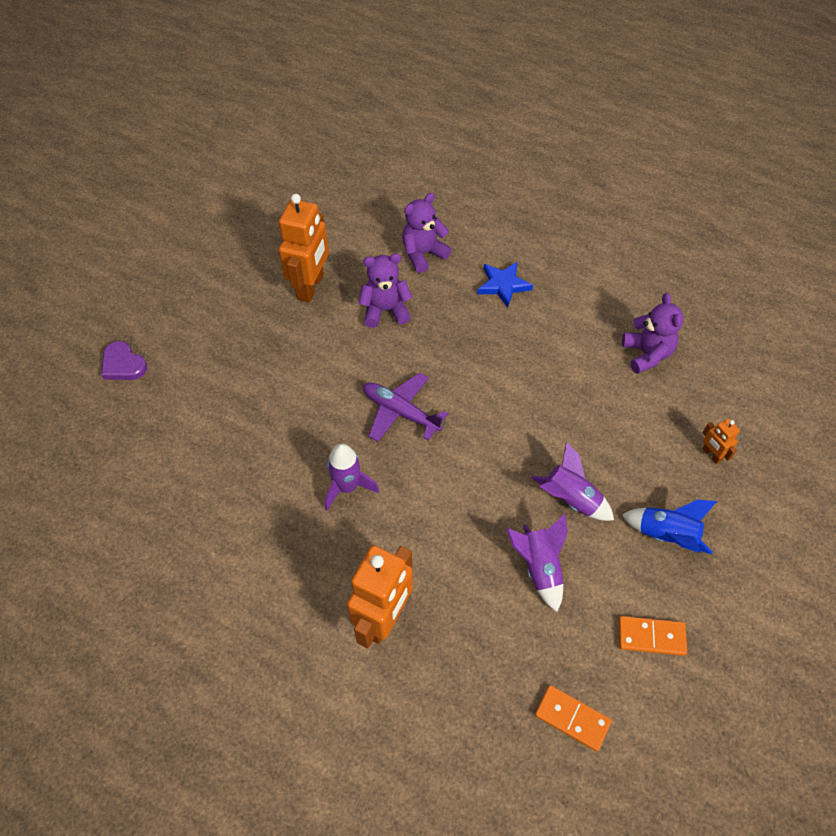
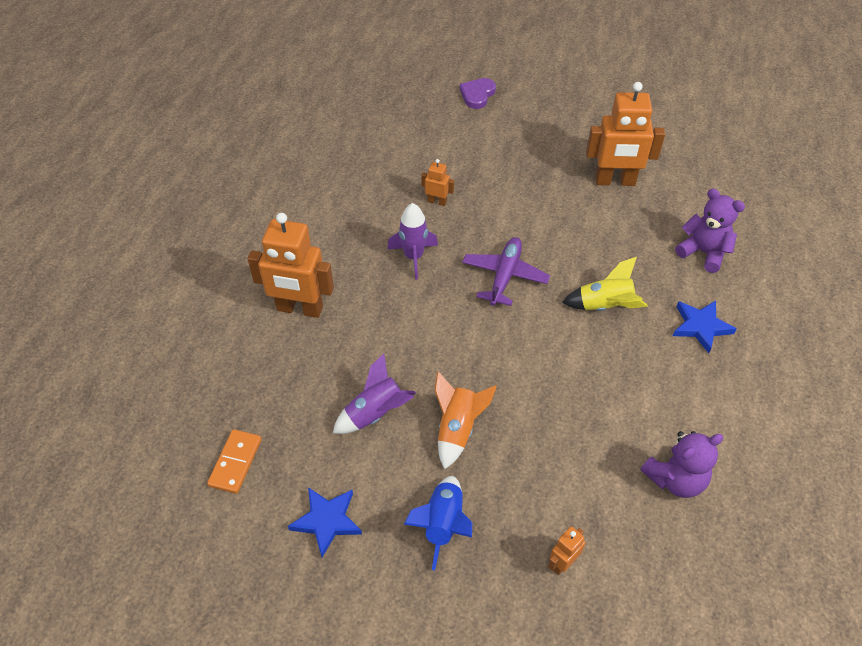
camera: 75 degrees right, 5 degrees down
purple teddy bear [358,254,412,328] -> none
purple rocket [531,442,614,521] -> orange rocket [435,371,497,470]
orange domino [619,616,687,656] -> blue star [288,487,362,557]
none -> orange robot [421,159,454,206]
none -> yellow rocket [562,257,648,311]

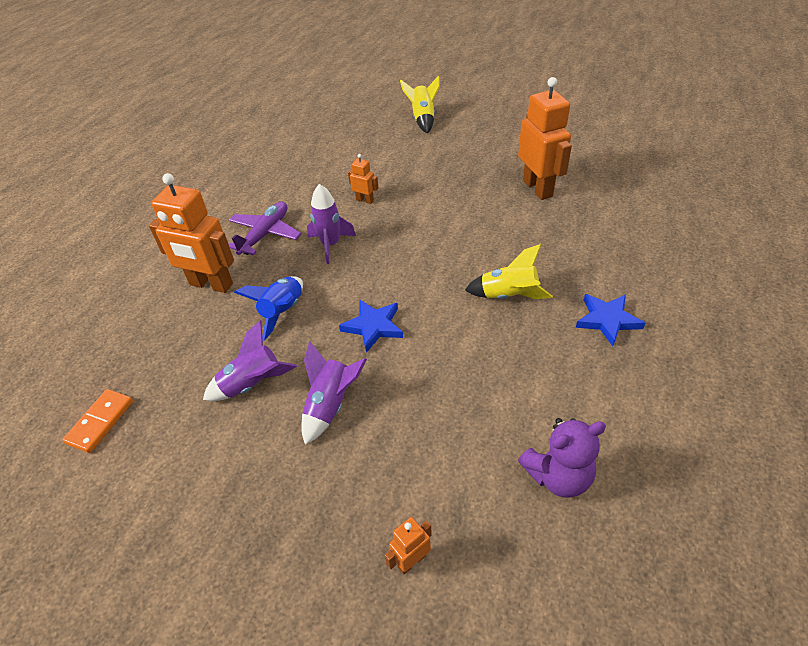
camera: 10 degrees right, 5 degrees down
blue star [288,487,362,557] -> blue star moved to [339,299,403,353]
blue rocket [404,476,472,571] -> blue rocket moved to [234,276,303,341]
orange rocket [435,371,497,470] -> purple rocket [301,341,367,445]
purple heart [459,78,496,109] -> yellow rocket [400,75,440,134]
purple plane [462,237,550,306] -> purple plane moved to [228,201,301,256]
orange robot [586,82,665,186] -> orange robot turned 120 degrees counterclockwise [518,77,572,200]
purple teddy bear [675,189,745,273] -> none

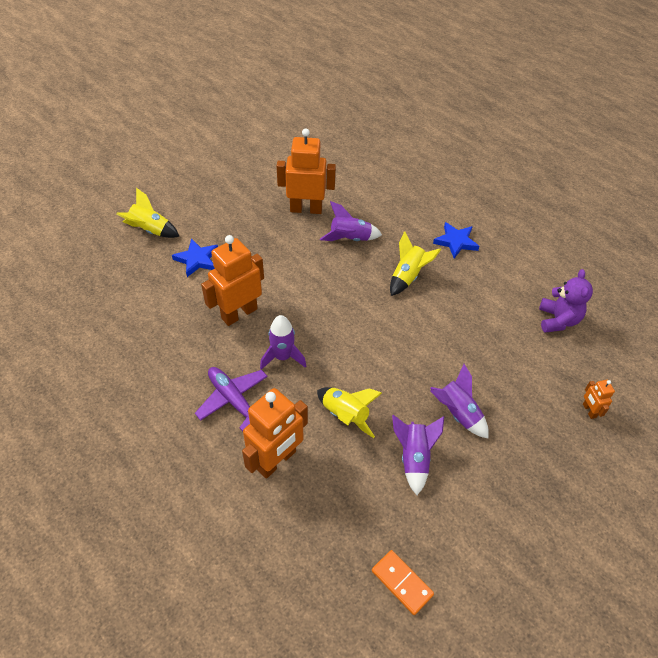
camera: 70 degrees left, 5 degrees up
blue rocket [234,276,303,341] -> yellow rocket [317,387,382,438]
blue star [339,299,403,353] -> blue star moved to [172,238,218,277]
orange robot [348,154,379,204] -> orange robot [201,235,264,326], size x2.15
none -> purple rocket [320,201,382,241]

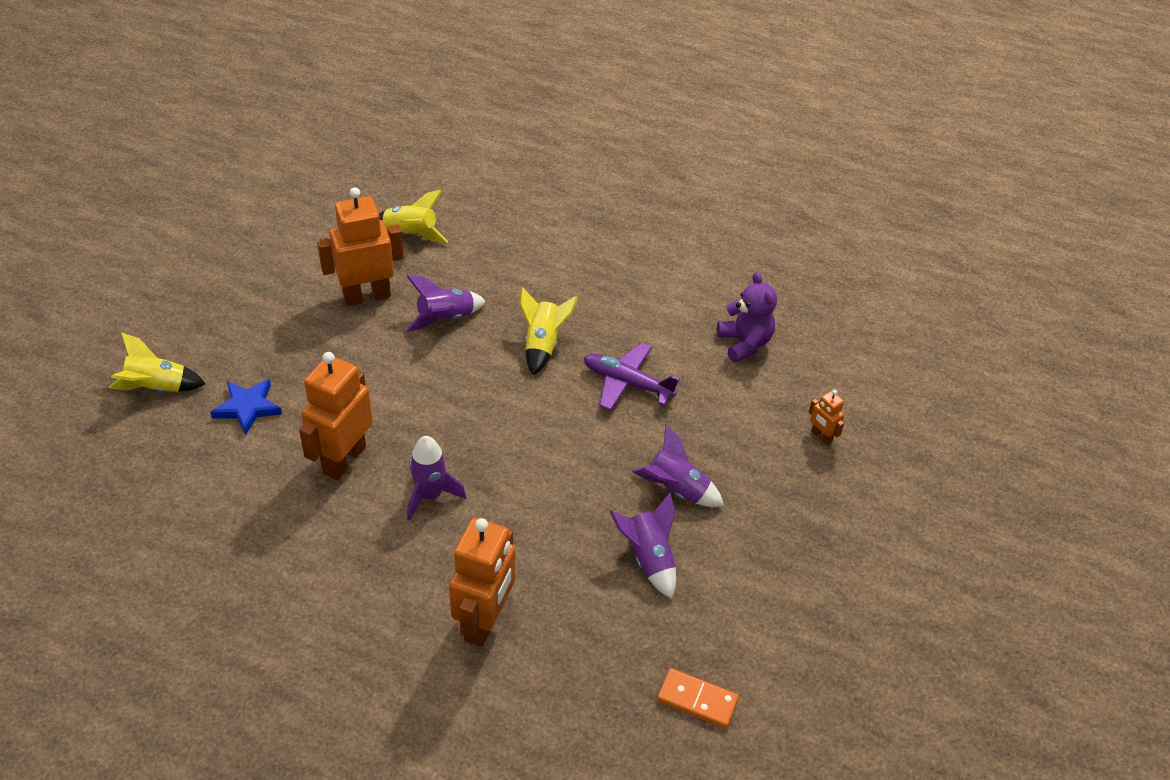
camera: 25 degrees left, 5 degrees down
purple plane [195,367,268,432] -> purple plane moved to [584,343,680,411]
yellow rocket [317,387,382,438] -> yellow rocket moved to [379,190,449,243]
blue star [433,222,479,259] -> none

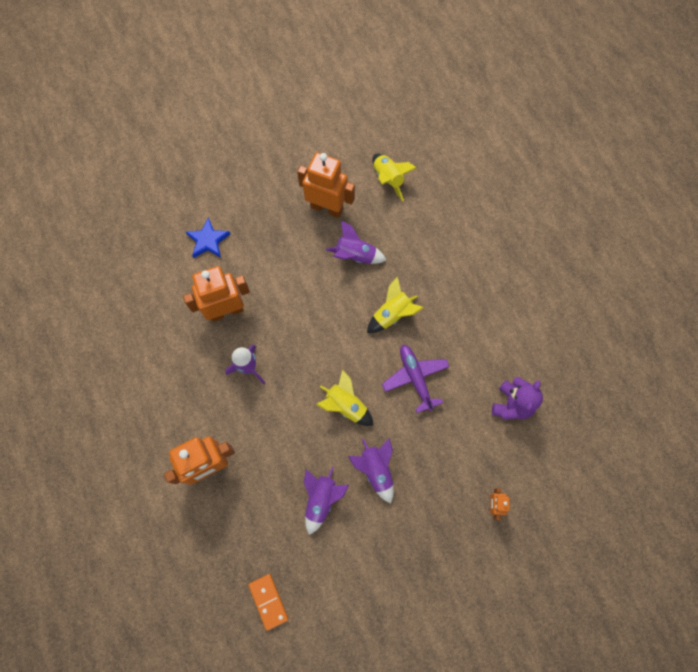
camera: 45 degrees right, 25 degrees up
yellow rocket [109,332,206,392] -> yellow rocket moved to [316,369,374,426]

